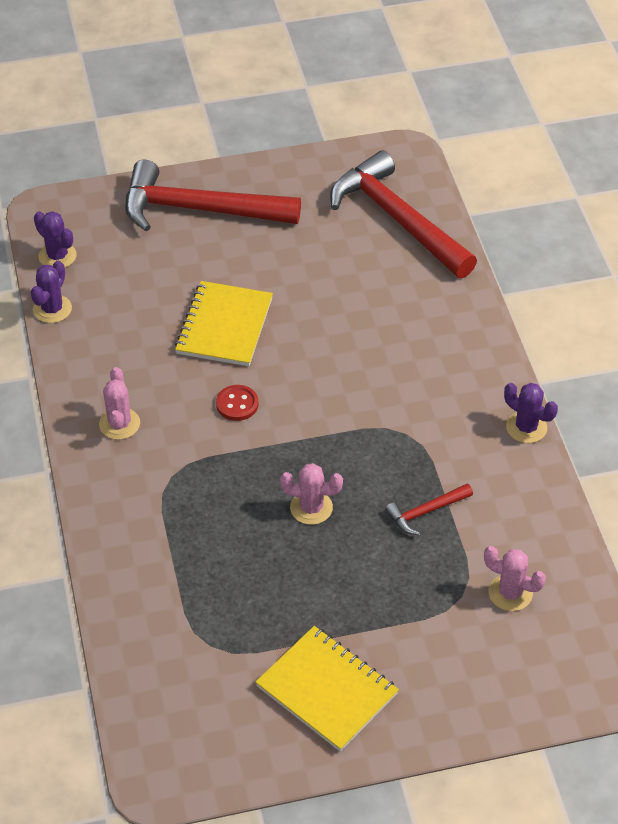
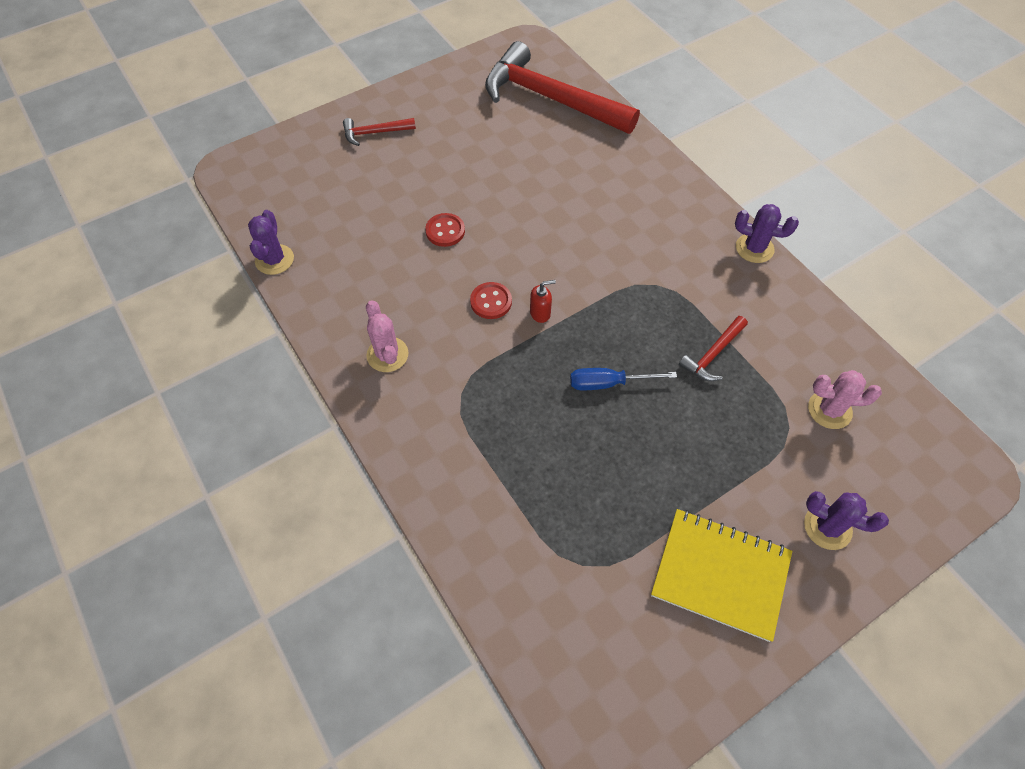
camera: 20 degrees left, 10 degrees up
purple cactus [34,211,77,268] -> purple cactus moved to [804,491,889,550]
red hammer [125,160,301,231] -> red hammer [343,118,416,146], size x0.43
yellow notebook [175,281,273,366] -> red button [425,213,465,247]
pink cactus [280,463,343,525] -> blue screwdriver [570,368,677,390]
none -> red soap dispenser [530,280,556,323]

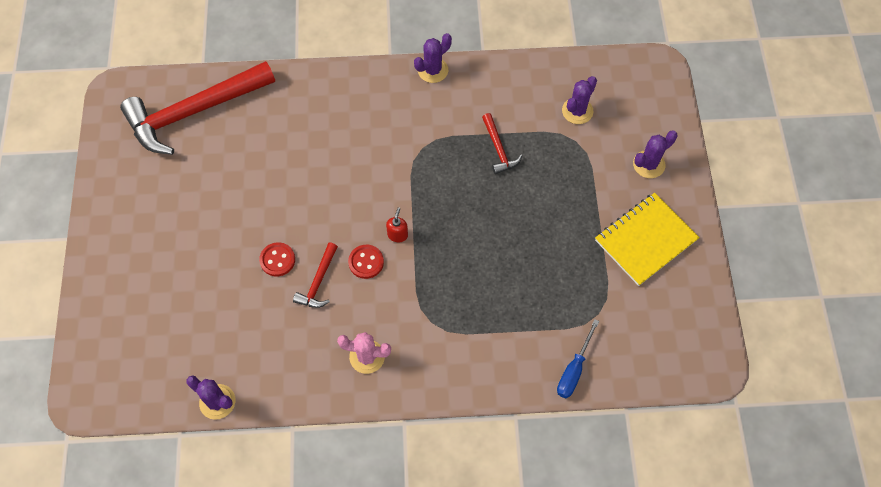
camera: 60 degrees left, 5 degrees up
red hammer [343,118,416,146] -> red hammer moved to [293,242,338,308]
blue screwdriver [570,368,677,390] -> blue screwdriver moved to [557,319,599,398]
pink cactus [808,370,882,429] -> purple cactus [562,76,597,124]

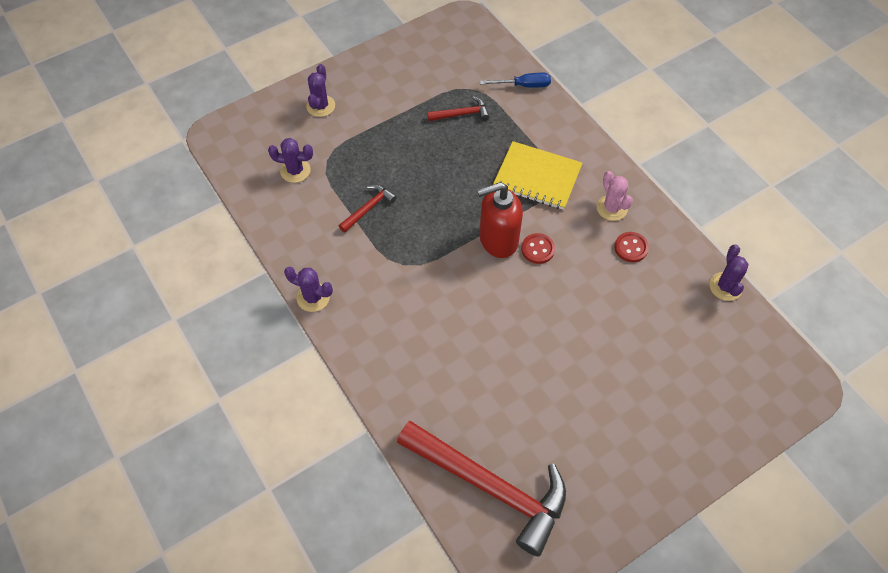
camera: 120 degrees left, 5 degrees down
red button [259,242,295,276] -> red button moved to [614,232,649,262]
red hammer [293,242,338,308] -> red hammer moved to [427,96,489,121]
red soap dispenser [386,207,408,242] -> red soap dispenser [477,182,523,258], size x2.39
yellow notebook [595,193,700,286] -> yellow notebook moved to [493,141,582,210]
purple cactus [633,130,678,178] -> purple cactus turned 75 degrees clockwise [306,64,335,117]

